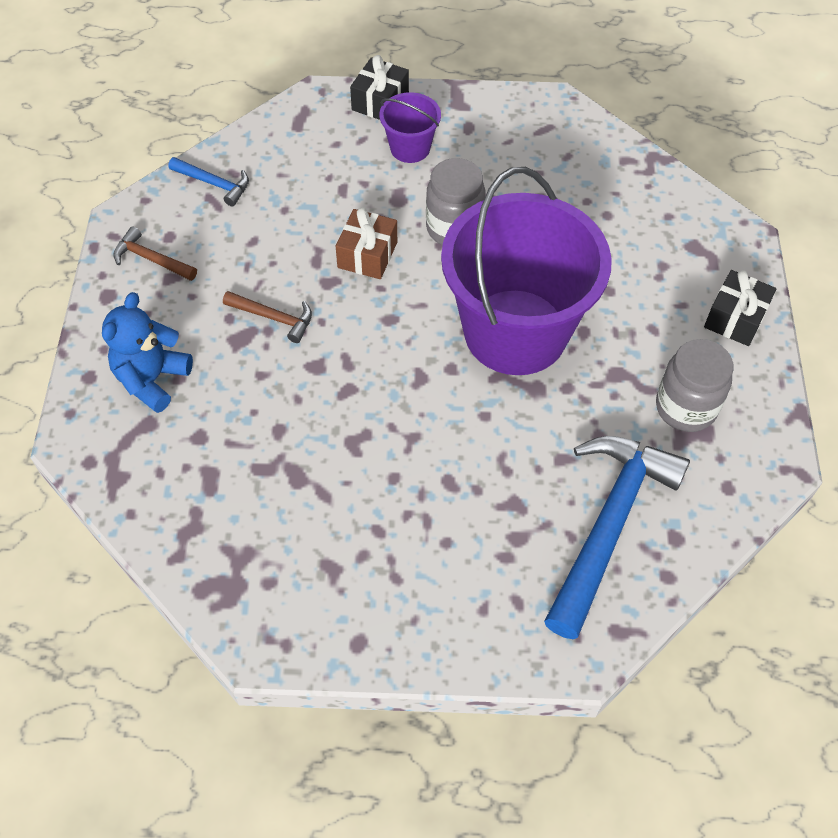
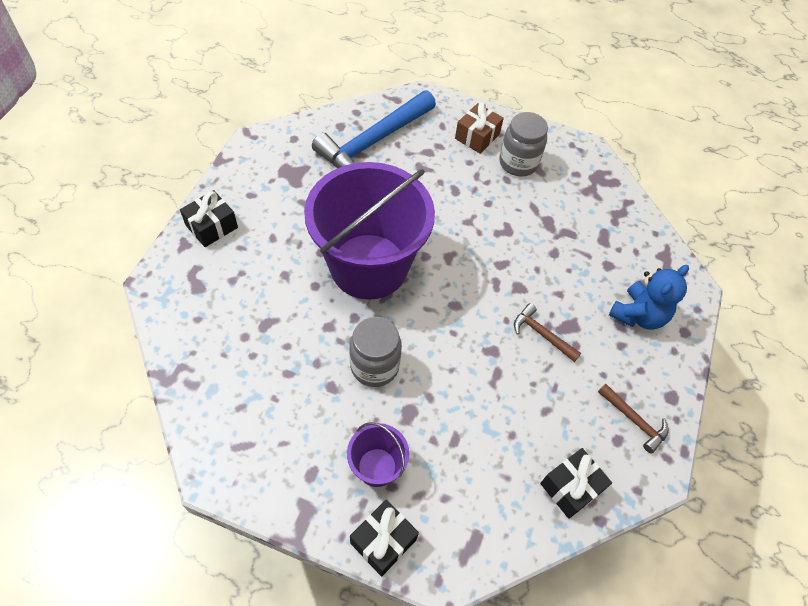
camera: 165 degrees left, 0 degrees up
blue hammer [168,157,249,207] -> black gift [540,448,612,519]
brown gift [336,207,397,279] -> brown gift moved to [455,102,504,154]
grey jar [656,339,734,432] -> grey jar moved to [500,112,548,177]

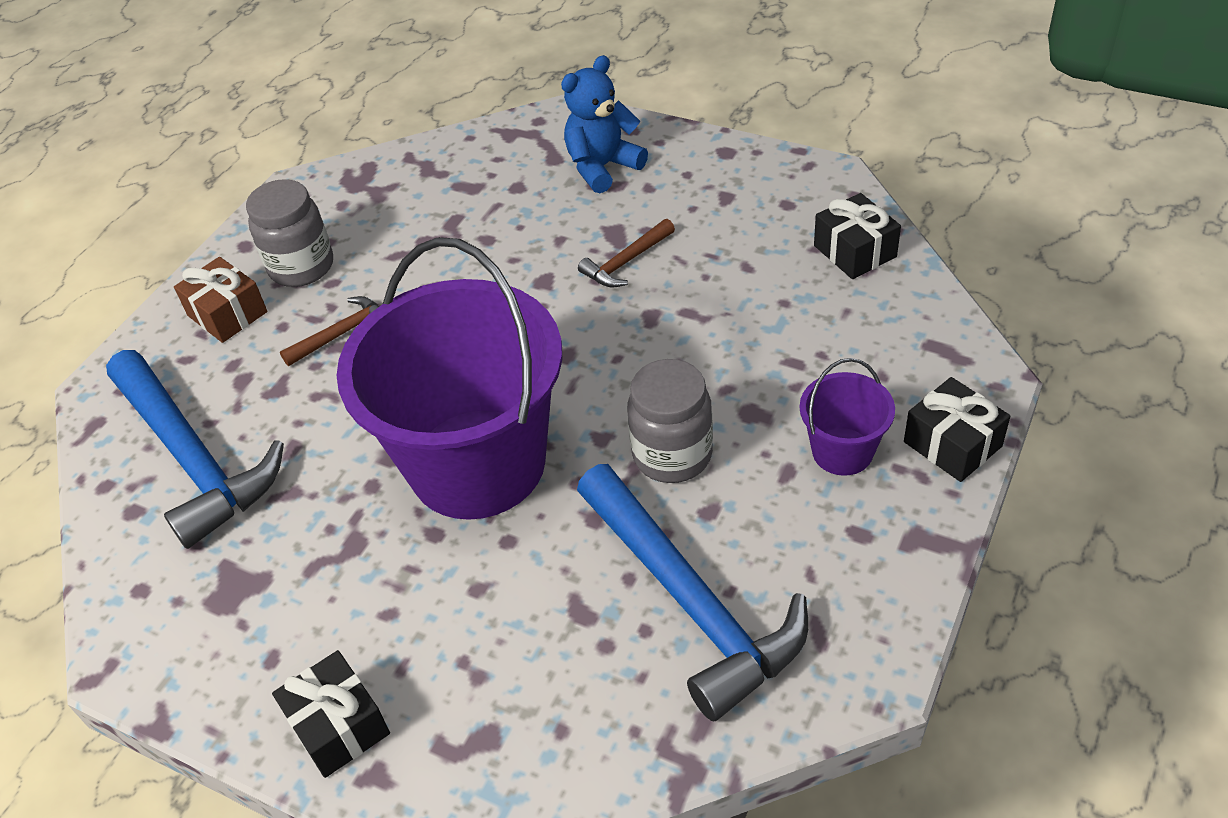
camera: 75 degrees left, 10 degrees down
brown hammer [598,384,669,453] -> brown hammer moved to [280,296,379,366]
blue teddy bear [609,265,689,330] -> blue teddy bear turned 90 degrees counterclockwise [561,55,648,193]
none -> blue hammer [577,464,808,722]

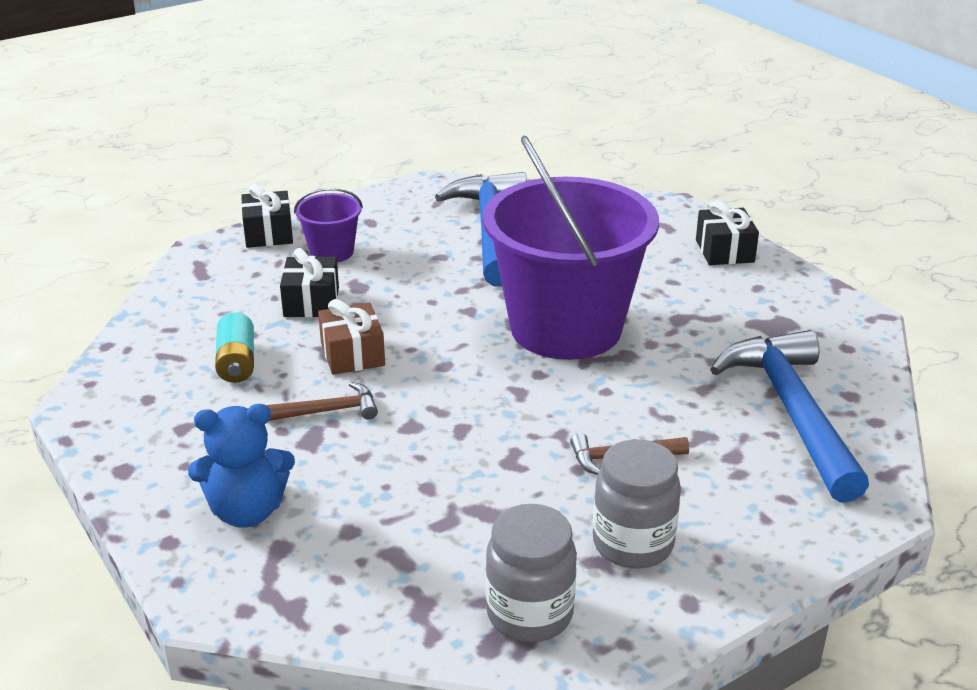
camera: 155 degrees left, 15 degrees down
brown gift [174,257,267,343] -> brown gift moved to [318,299,385,375]
grey jar [627,359,713,483] -> grey jar moved to [485,504,577,642]
black gift [814,193,901,279] -> black gift moved to [280,248,339,317]
none -> turquoise battery [215,312,254,383]

